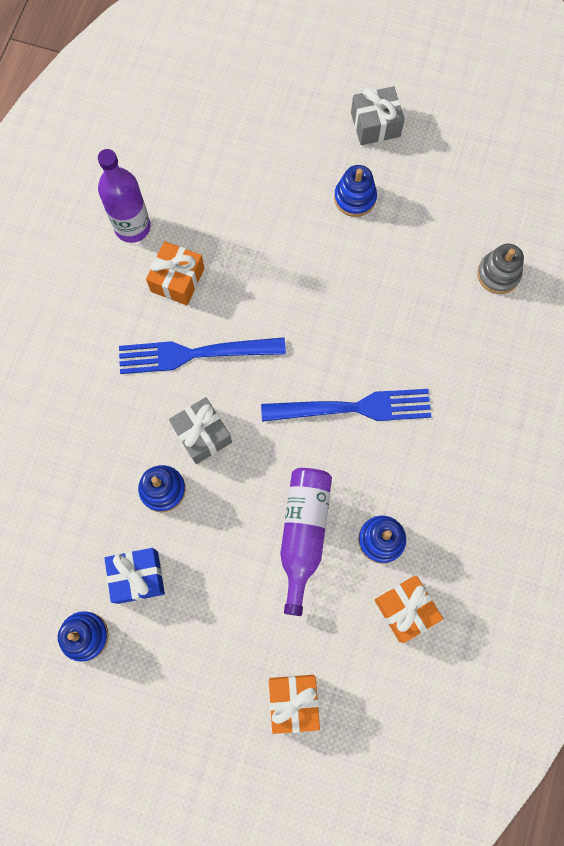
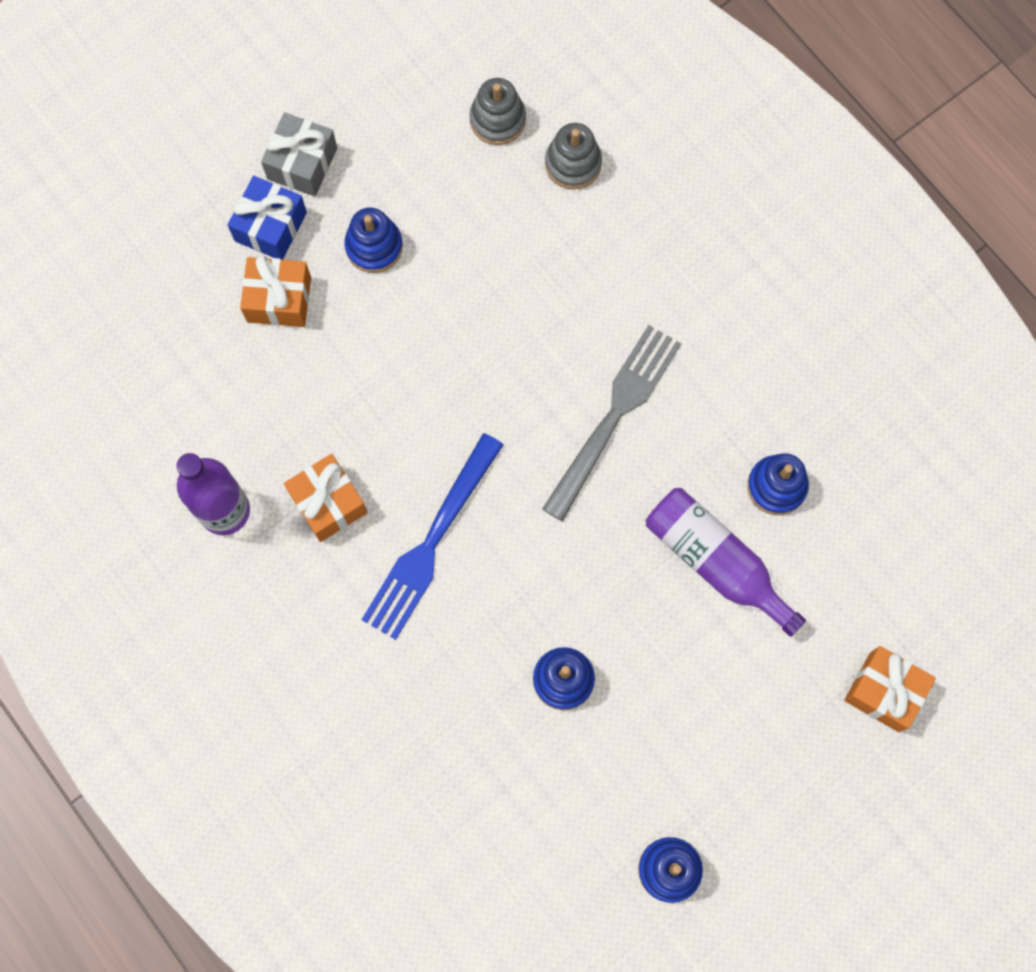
camera: 55 degrees left, 0 degrees up
blue gift [104,548,165,604] -> blue gift moved to [228,176,307,260]
grey gift [169,397,232,464] -> none
blue fork [261,389,431,422] -> grey fork [542,325,681,521]
orange gift [375,575,443,643] -> orange gift moved to [240,255,311,327]
none -> grey stacking toy [470,78,526,145]

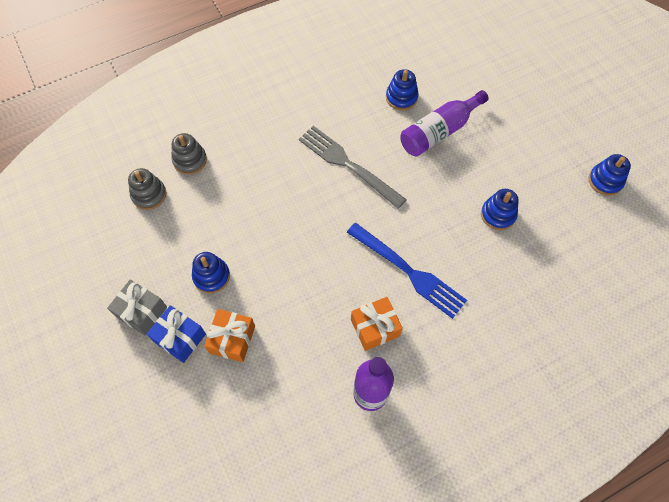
camera: 80 degrees left, 10 degrees down
orange gift [844,646,936,732] -> none

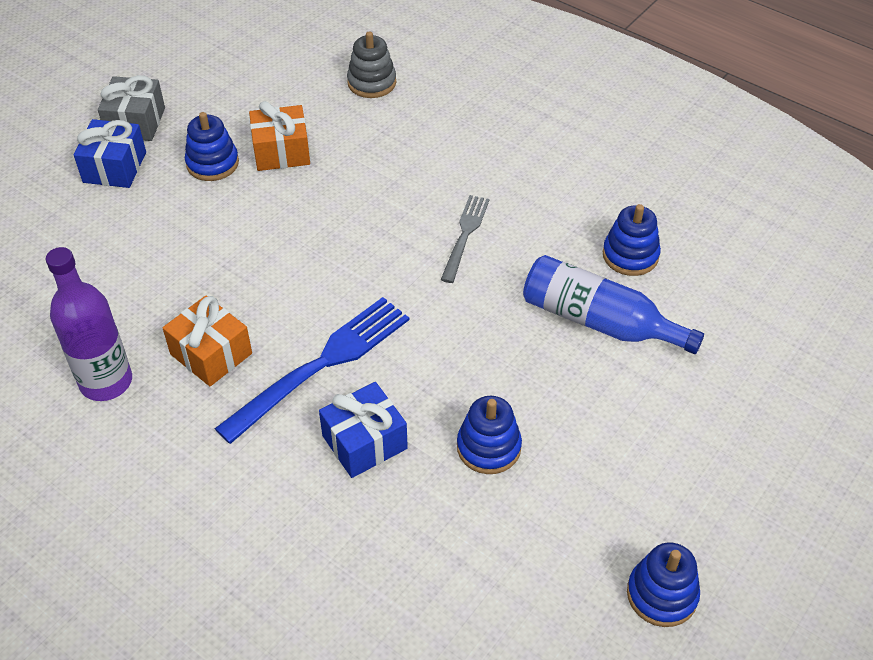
camera: 65 degrees right, 15 degrees down
grey stacking toy [128,168,166,210] -> none
orange gift [204,309,255,362] -> orange gift moved to [249,101,310,171]
grey fork [299,126,407,209] -> grey fork [441,195,490,283], size x0.58
blue fork [347,223,467,319] -> blue fork turned 150 degrees counterclockwise [214,297,409,444]
purple bottle [400,90,488,156] -> blue bottle [523,255,704,354]
none -> blue gift [319,382,408,478]

